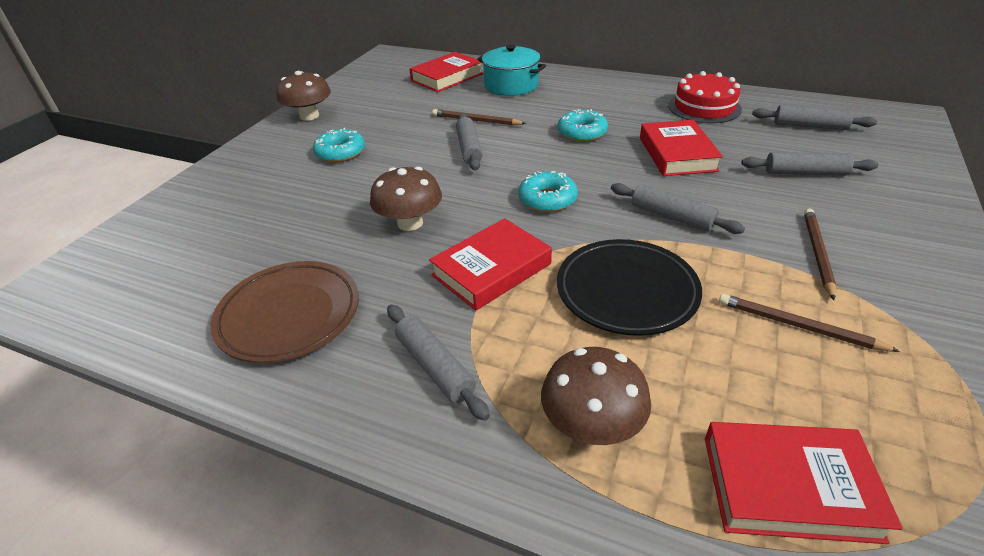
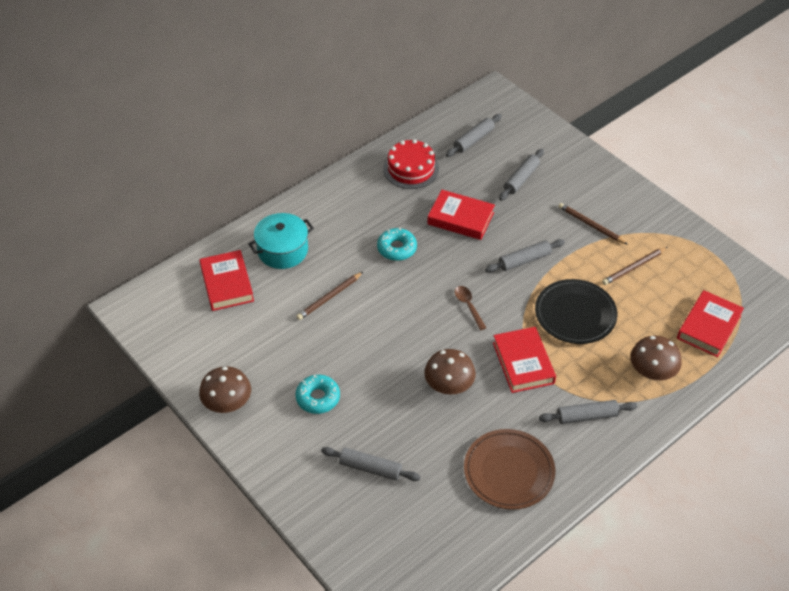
camera: 65 degrees left, 10 degrees up
grey rolling pin [456,113,482,171] -> grey rolling pin moved to [321,447,421,481]
turquoise donut [518,171,578,212] -> brown spoon [455,286,486,330]

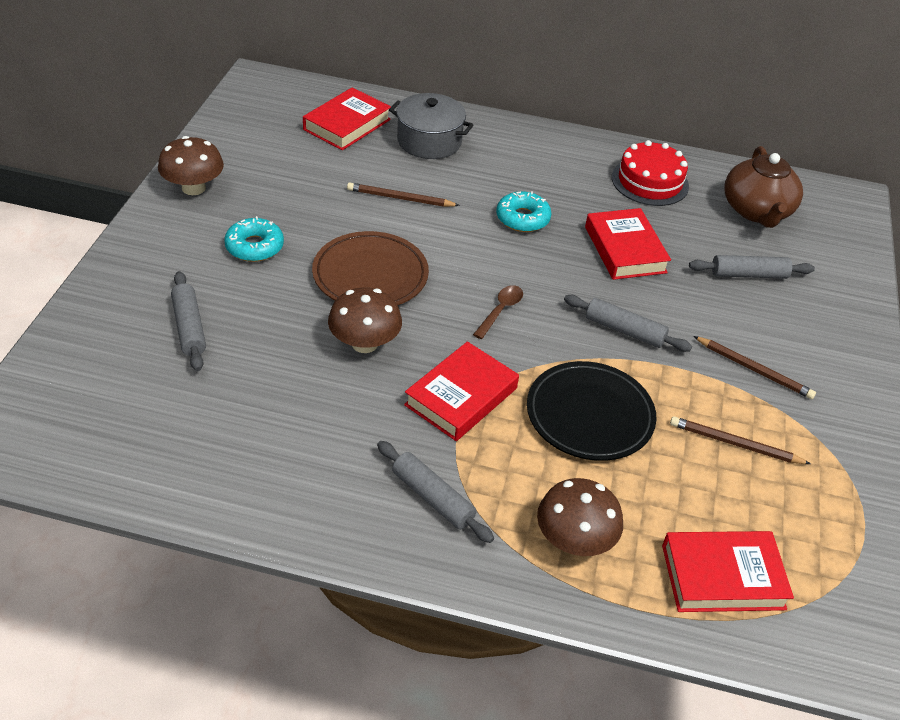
camera: 50 degrees right, 5 degrees down
turquoise pot [248,213,314,269] -> grey pot [389,93,473,159]
grey rolling pin [446,114,502,157] -> brown teapot [724,146,803,228]
brown plate [464,429,555,510] -> brown plate moved to [312,231,429,305]
brown pencil [558,203,628,245] -> brown pencil turned 120 degrees clockwise [693,336,816,399]

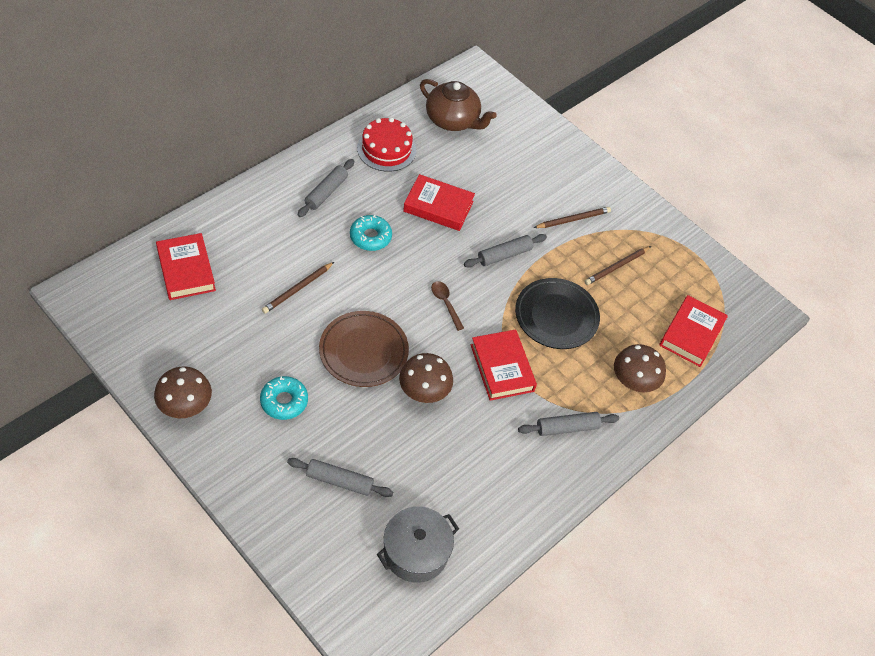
camera: 60 degrees left, 10 degrees up
grey pot [389,93,473,159] -> grey pot moved to [377,506,459,583]
grey rolling pin [689,255,815,279] -> grey rolling pin moved to [298,159,354,217]

